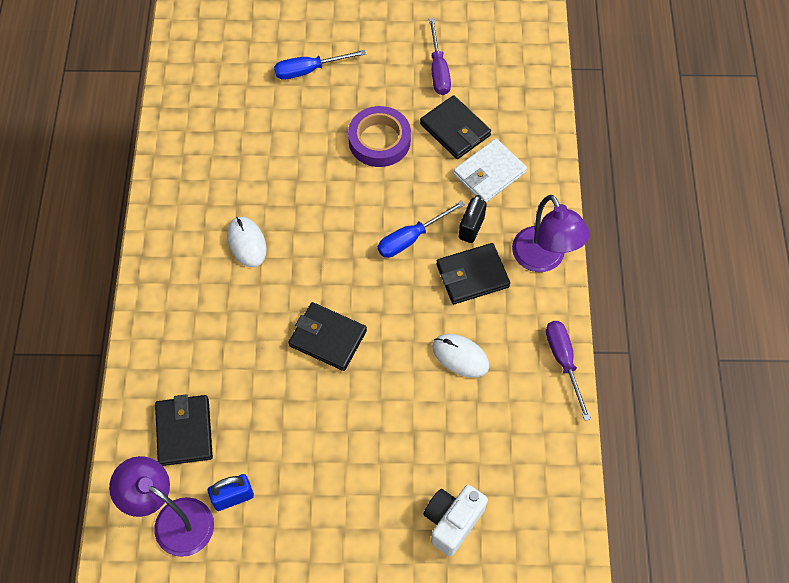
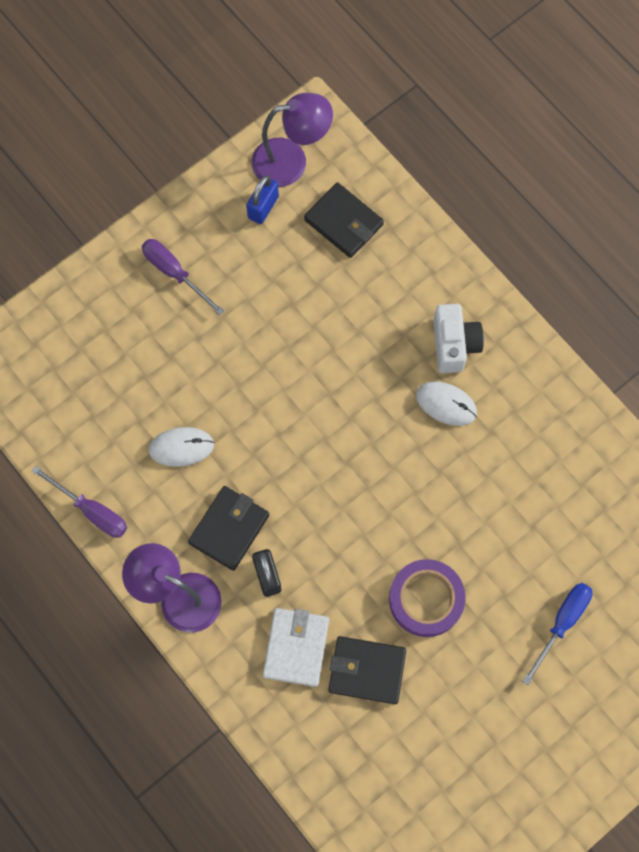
camera: 140 degrees right, 10 degrees up
black wallet [289,302,367,371] -> none
blue screwdriver [378,200,465,258] -> none
white camera [423,485,488,556] -> white camera moved to [433,304,484,373]
purple screwdriver [429,18,451,95] -> purple screwdriver moved to [142,239,224,315]

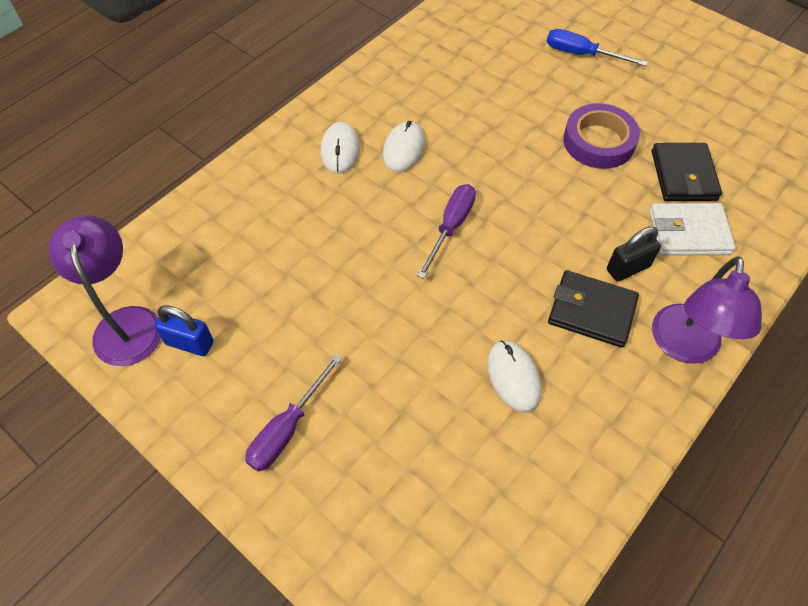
camera: 100 degrees left, 15 degrees down
purple screwdriver [32,466,127,538] -> purple screwdriver moved to [417,184,476,279]
black wallet [304,182,384,258] -> none
white camera [433,304,484,373] -> white mouse [321,122,360,174]

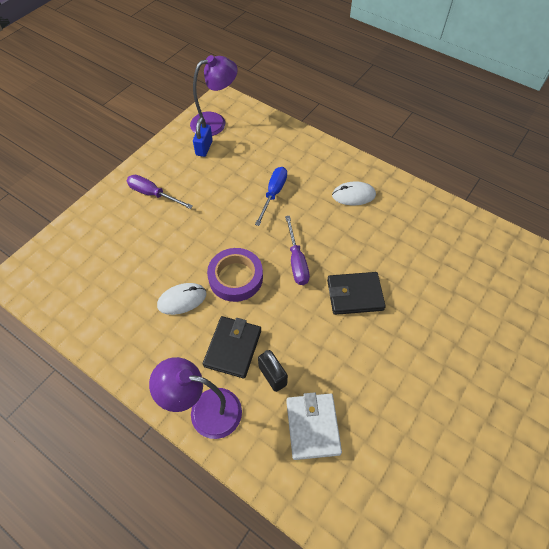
camera: 85 degrees right, 0 degrees up
white mouse [383,121,425,172] -> none
purple screwdriver [417,184,476,279] -> purple screwdriver turned 60 degrees clockwise [285,216,310,285]
blue screwdriver [547,29,648,66] -> blue screwdriver moved to [255,167,287,226]
purple tape [563,103,640,169] -> purple tape moved to [207,248,263,302]
black wallet [652,143,722,201] -> black wallet moved to [327,272,386,315]

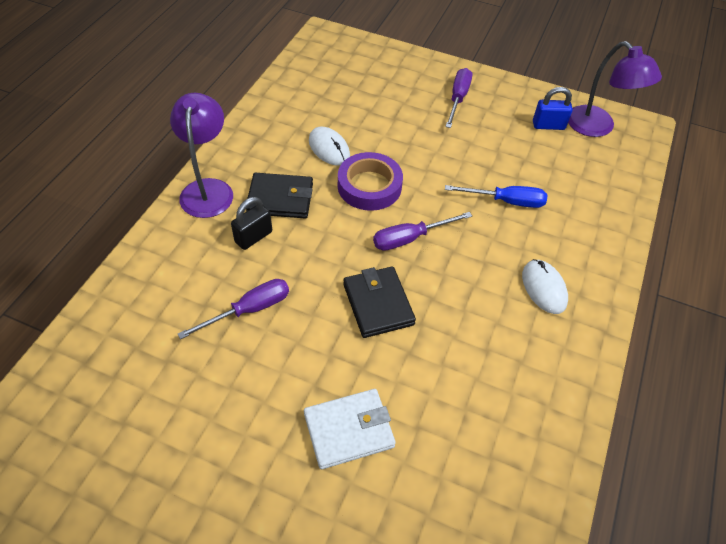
camera: 75 degrees right, 5 degrees down
white wallet [286,392,342,460] -> white wallet moved to [304,389,396,469]
none -> purple screwdriver [178,279,289,339]

